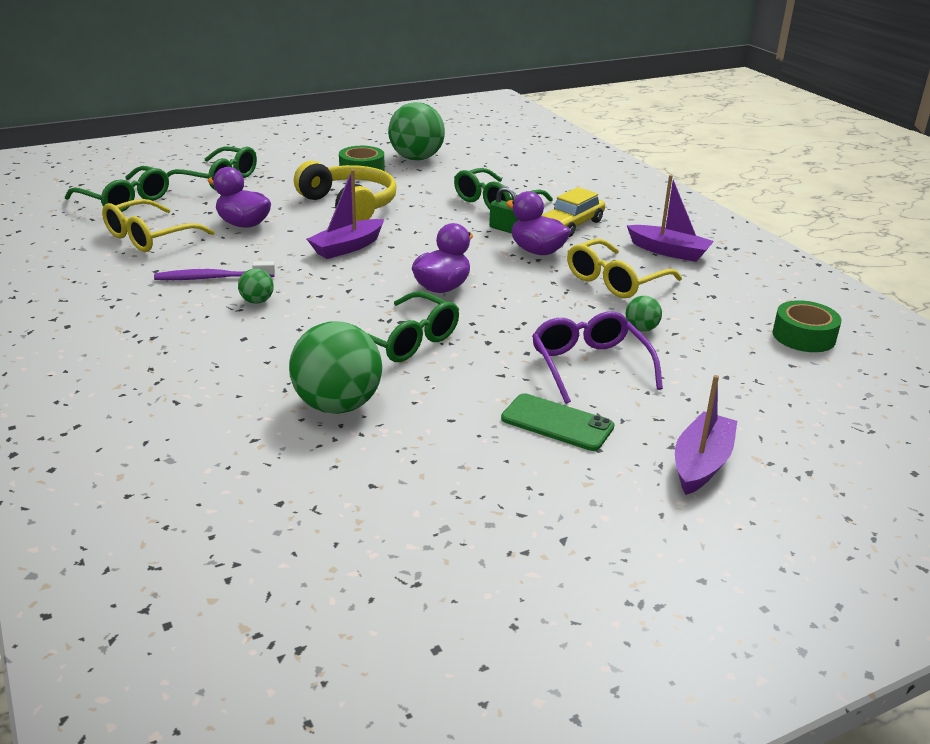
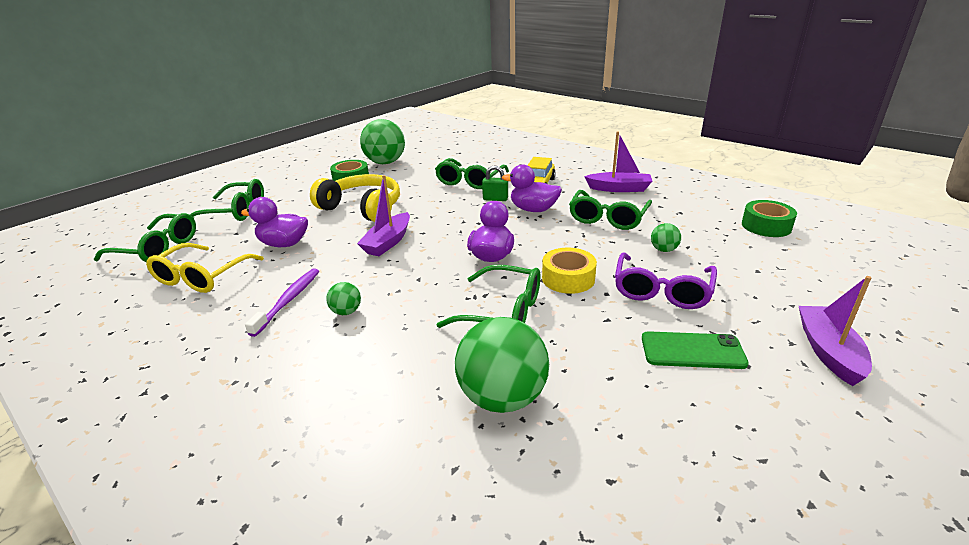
camera: 20 degrees left, 0 degrees up
purple toothbrush [154,261,275,280] -> purple toothbrush turned 135 degrees clockwise [245,268,319,337]
purple glasses [532,311,663,404] -> purple glasses turned 120 degrees counterclockwise [615,252,717,309]
yellow glasses [567,239,682,298] -> green glasses [569,190,652,230]
none -> yellow tape [542,248,597,294]

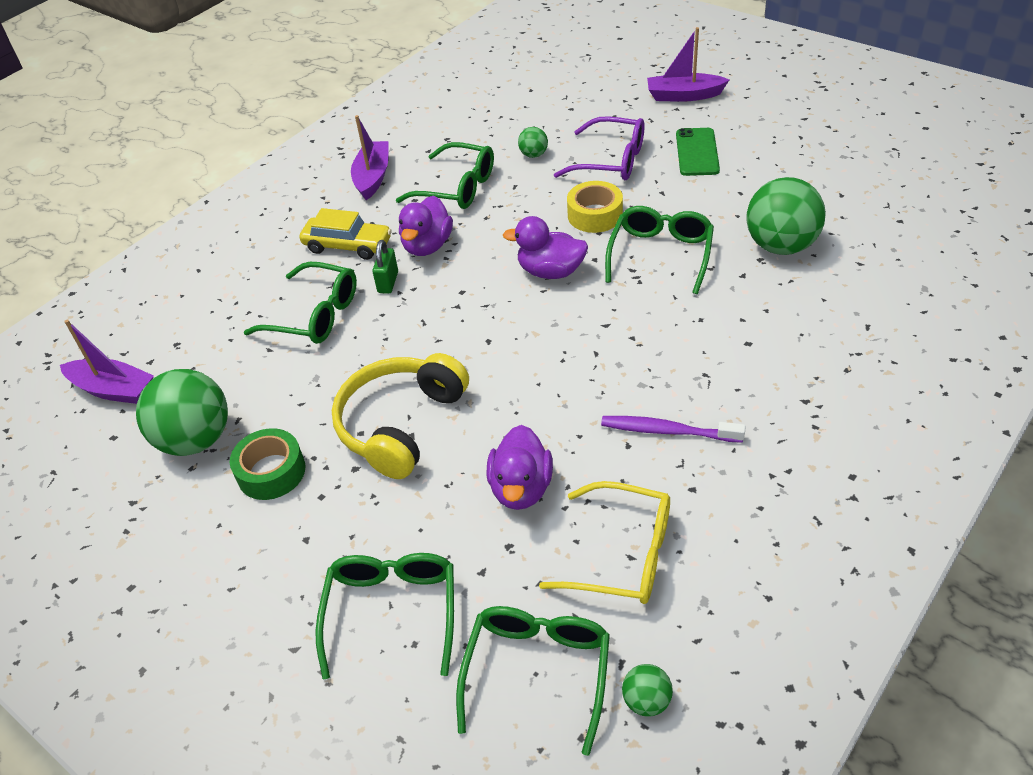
camera: 90 degrees left, 15 degrees up
green ball [326,282,361,315] -> green ball moved to [622,664,673,717]
purple boat [357,175,410,256] -> purple boat moved to [60,319,154,404]
green tape [742,200,797,237] -> none

